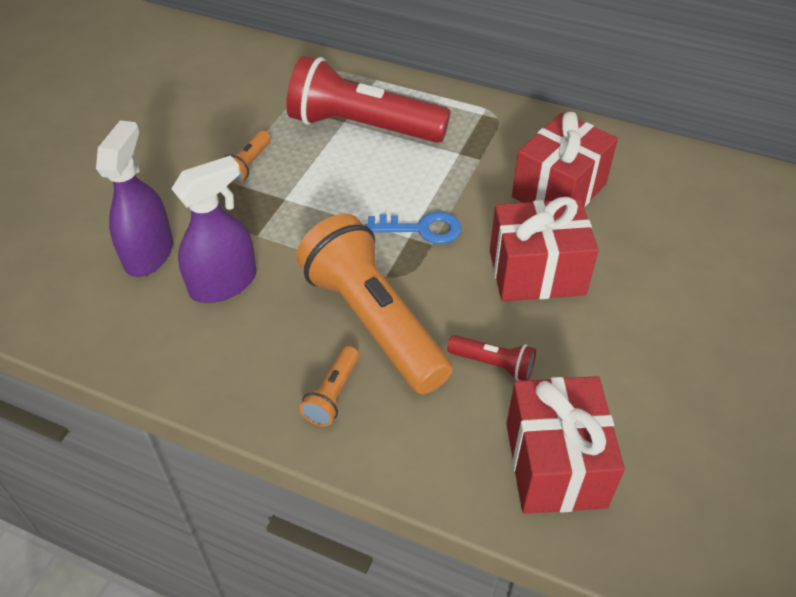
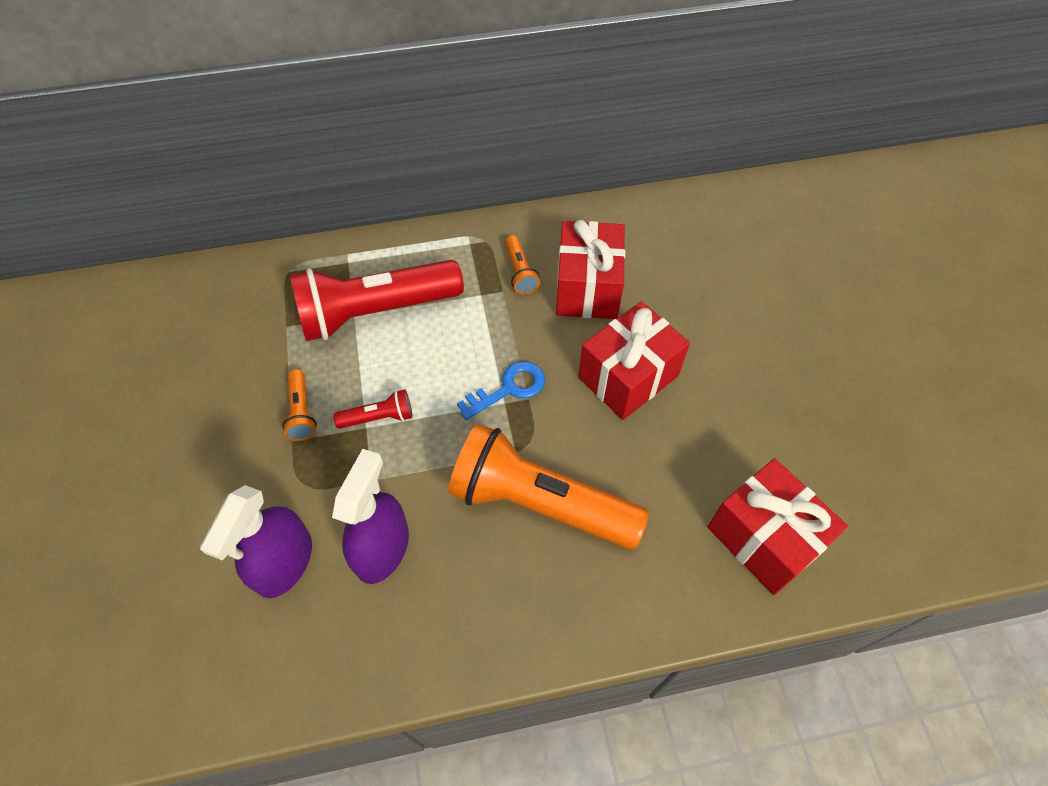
camera: 35 degrees left, 10 degrees up
purple spray bottle [96,120,173,277] -> purple spray bottle turned 135 degrees counterclockwise [200,485,312,598]
orange flashlight [299,346,359,427] -> orange flashlight moved to [505,235,540,294]
red flashlight [447,335,536,381] -> red flashlight moved to [333,389,412,429]

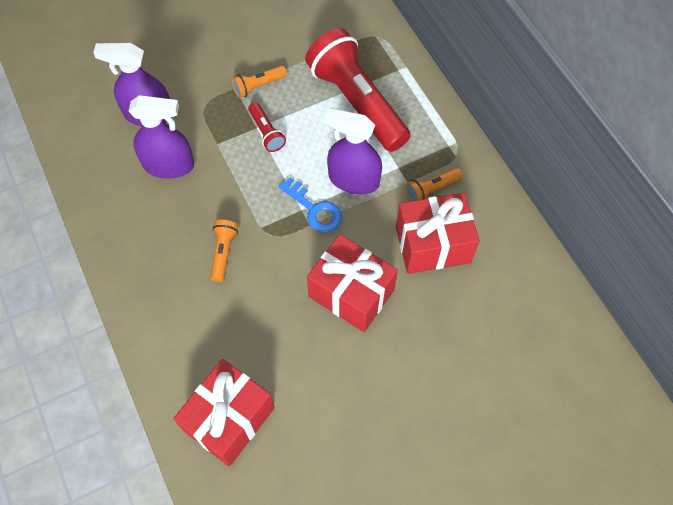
camera: 75 degrees right, 5 degrees up
orange flashlight [448,423,649,549] -> orange flashlight [210,220,238,282], size x0.42
none -> purple spray bottle [325,108,382,194]

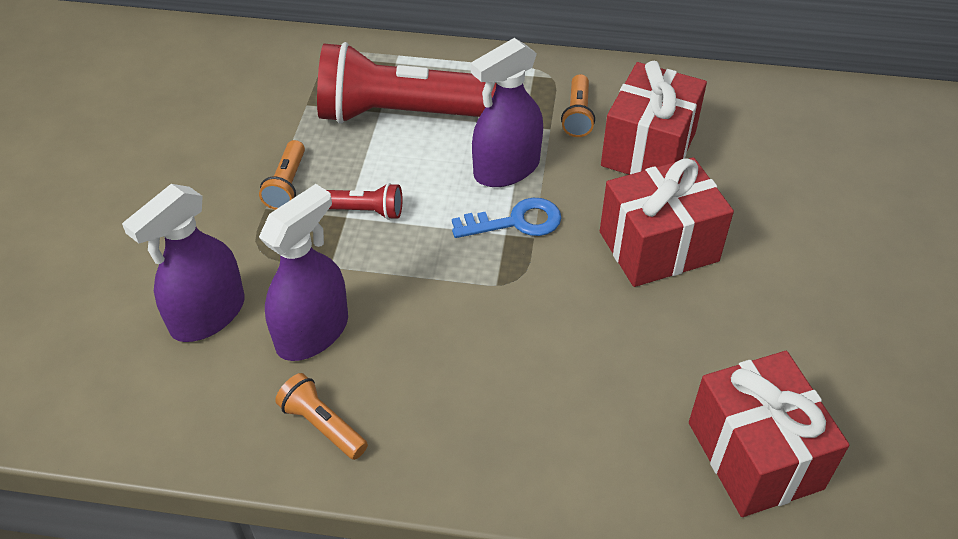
camera: 55 degrees left, 15 degrees down
orange flashlight [210,220,238,282] -> orange flashlight moved to [275,373,368,460]

